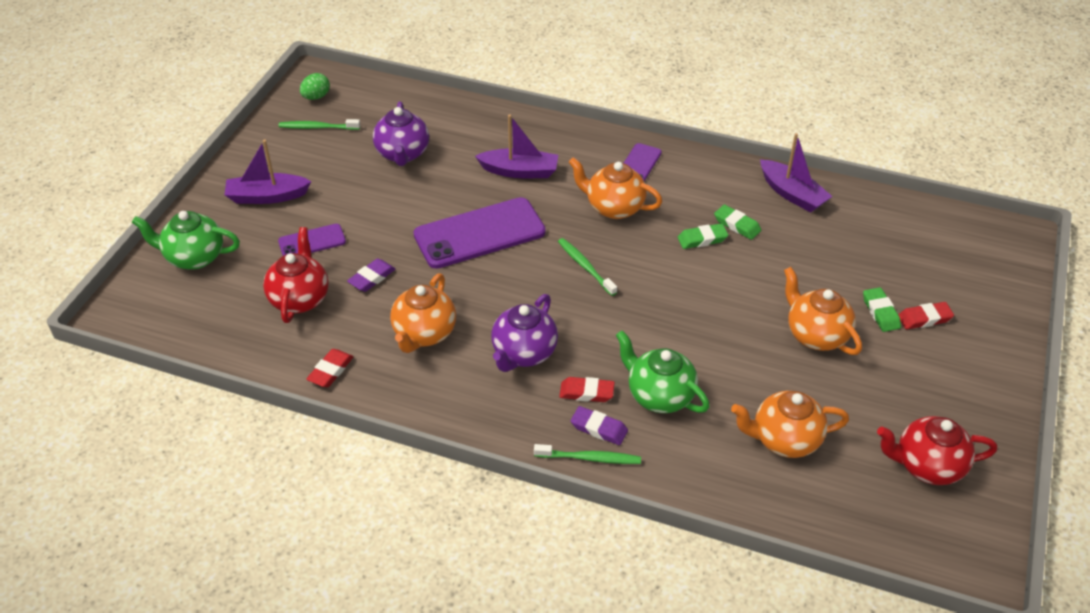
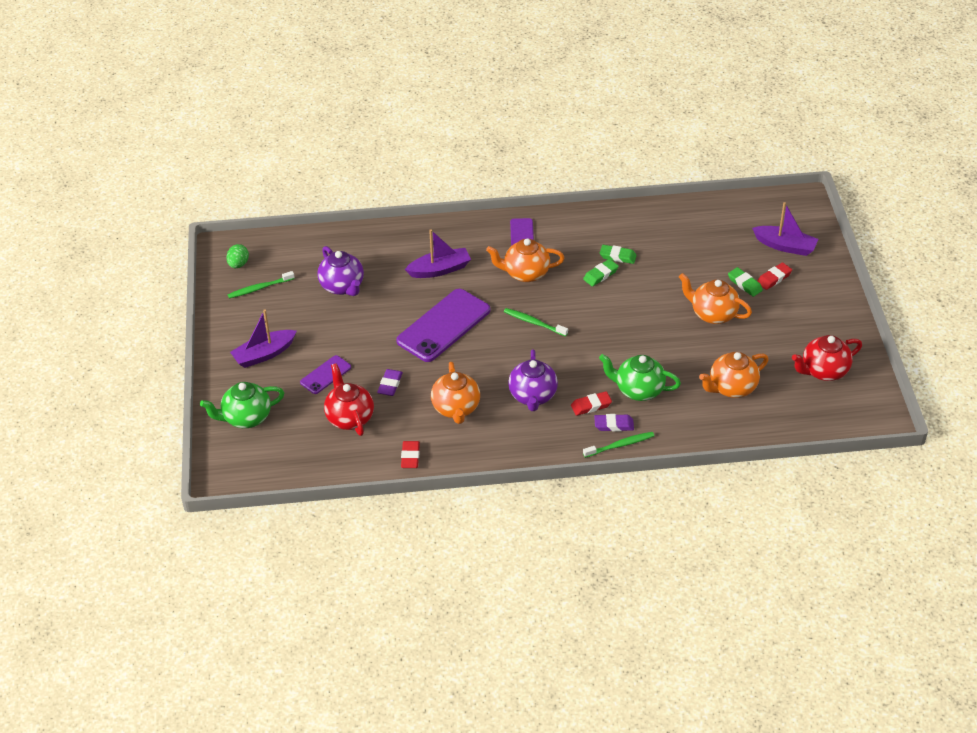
camera: 25 degrees left, 0 degrees up
purple boat [760,133,833,213] -> purple boat moved to [752,202,818,256]

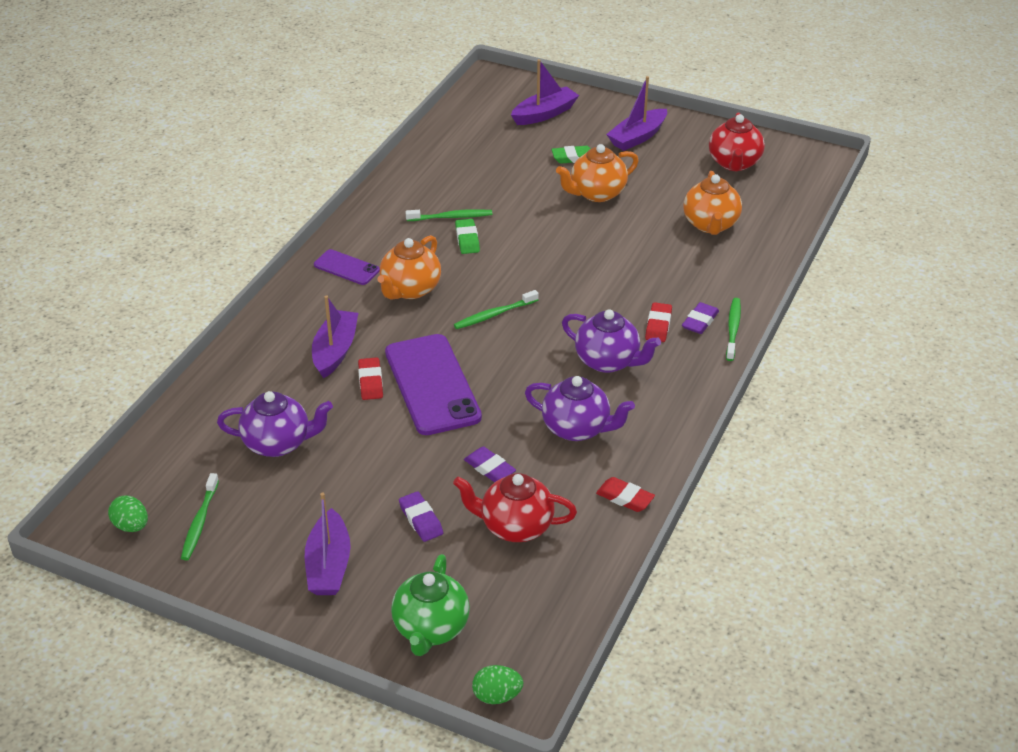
camera: 60 degrees left, 5 degrees down
purple phone [300,355,351,394] -> purple eraser [399,491,443,542]
orange teapot [431,362,480,424] -> purple teapot [525,376,635,441]
green teapot [599,354,681,401] -> none
green eraser [600,245,637,264] -> green toothbrush [405,209,492,221]
red eraser [757,262,792,290] -> red eraser moved to [358,358,383,400]
none -> green egg [472,665,523,704]
none -> purple boat [606,76,667,151]

